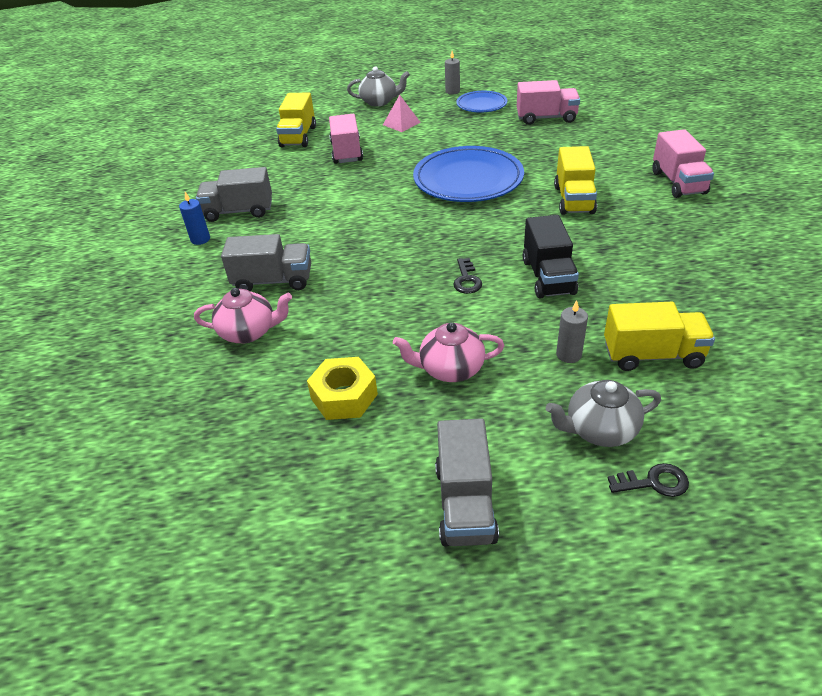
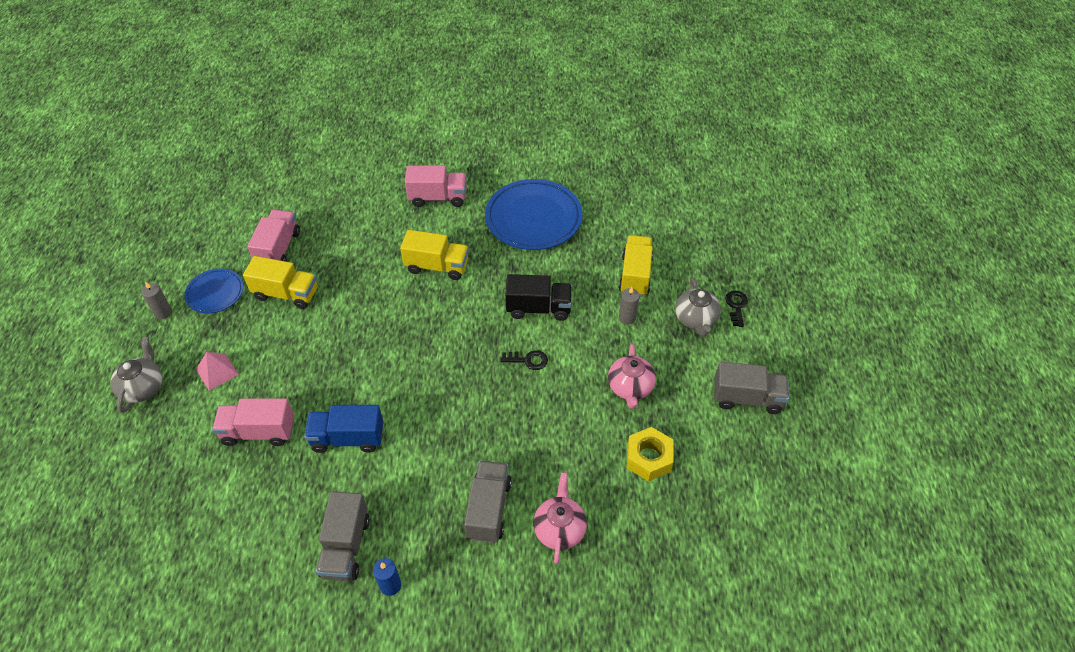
camera: 85 degrees left, 10 degrees up
yellow truck [276,92,316,147] -> yellow truck moved to [243,256,318,309]
blue plate [413,146,524,202] -> blue plate moved to [485,179,583,250]
none -> blue truck [304,405,383,453]

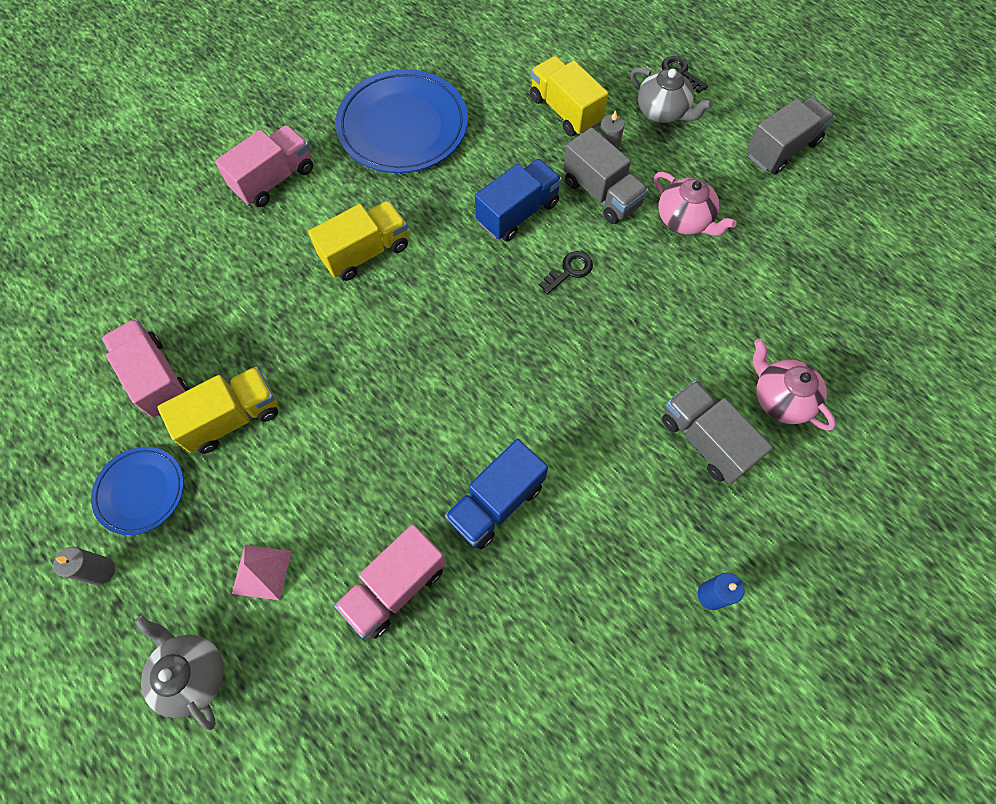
camera: 45 degrees left, 15 degrees up
grey truck [316,491,370,581] -> grey truck moved to [563,127,649,224]
black truck [505,274,572,321] -> blue truck [475,159,562,242]
yellow nut [627,427,673,481] -> none

